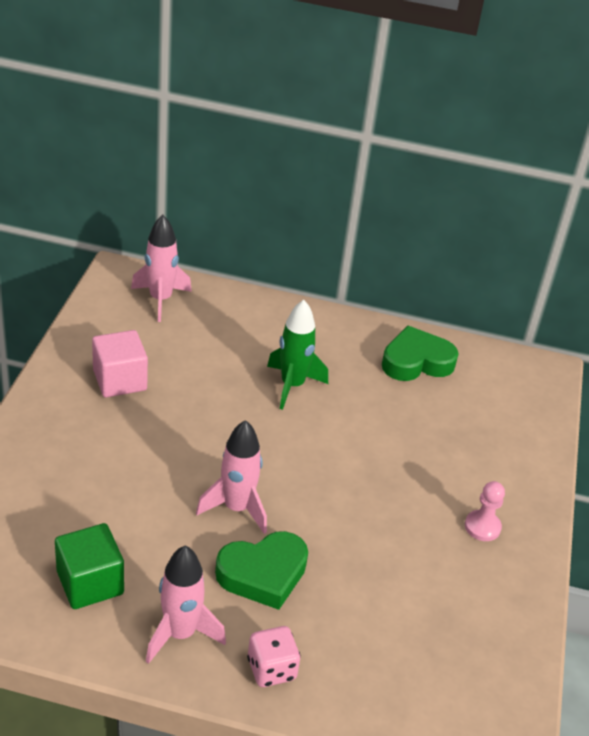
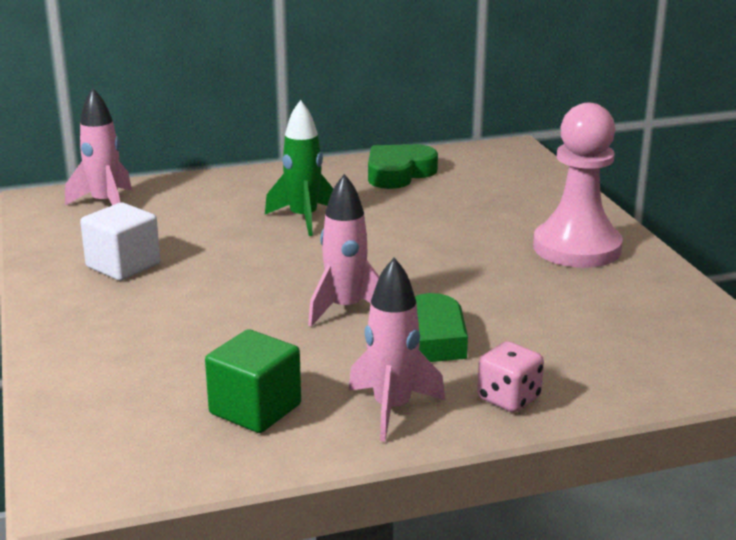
camera: 25 degrees left, 15 degrees down
pink cube [92,330,148,397] -> white cube [80,202,160,281]
pink pawn [465,481,505,541] -> pink pawn [533,103,623,268], size x2.25

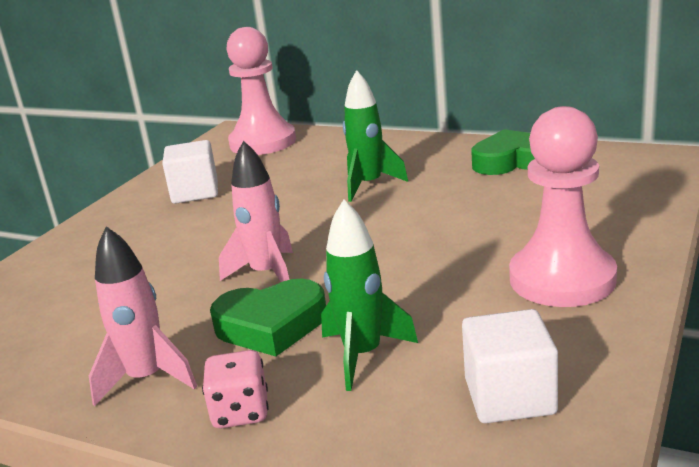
camera: 45 degrees right, 0 degrees up
pink rocket [65,88,132,205] -> pink pawn [226,27,296,155]
green cube [205,329,301,433] -> none
none -> green rocket [321,200,418,391]
none -> white cube [462,309,558,423]

